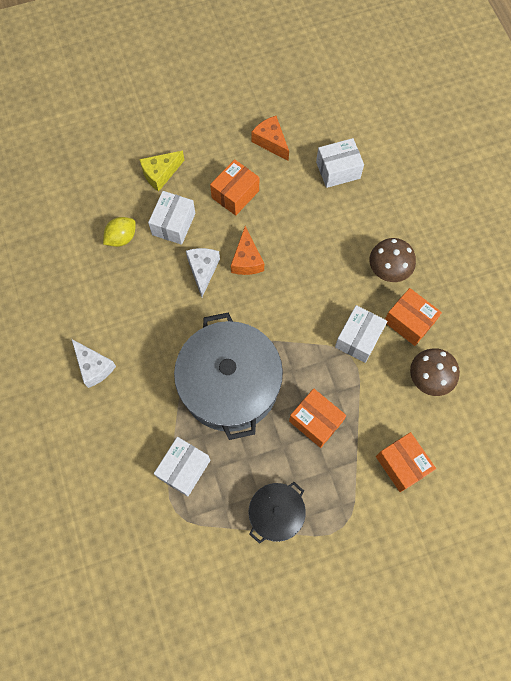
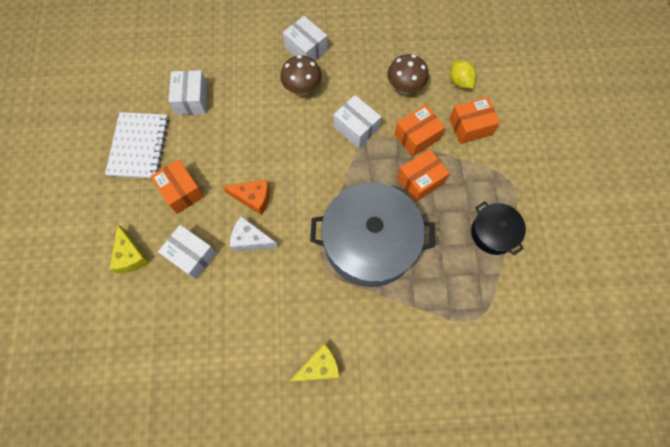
camera: 75 degrees left, 0 degrees up
white cheese [72,339,116,388] -> yellow cheese [289,344,340,382]
yellow lemon [103,217,136,247] -> yellow lemon moved to [450,60,477,89]
white box [154,437,210,497] -> white box moved to [283,16,328,61]
orange cheese [252,116,289,161] -> white notebook [105,112,169,179]
orange box [385,288,442,346] -> orange box moved to [394,105,445,157]

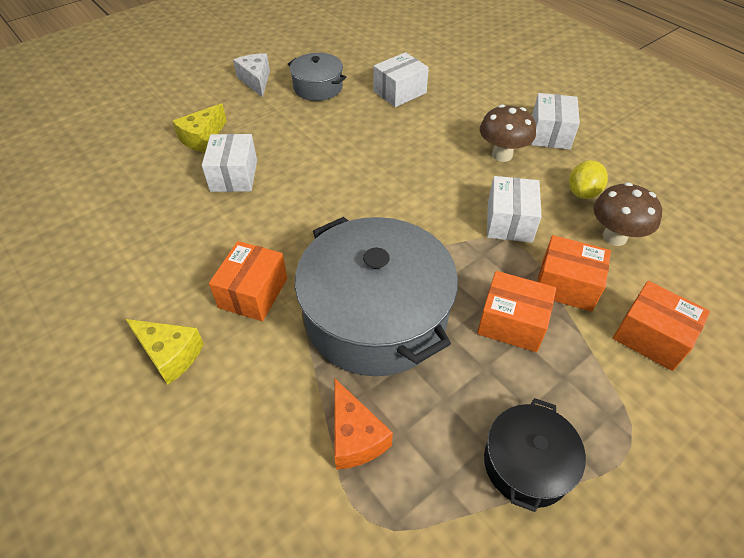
camera: 55 degrees right, 20 degrees down
white notebook [105,112,169,179] -> grey pot [288,53,346,101]
orange box [150,159,204,214] -> orange box moved to [209,241,287,321]
orange cheese [223,180,270,215] -> orange cheese moved to [334,378,393,470]
white cheese [230,216,279,252] -> white cheese moved to [233,53,270,98]
yellow lemon [450,60,477,89] -> yellow lemon moved to [569,160,608,199]

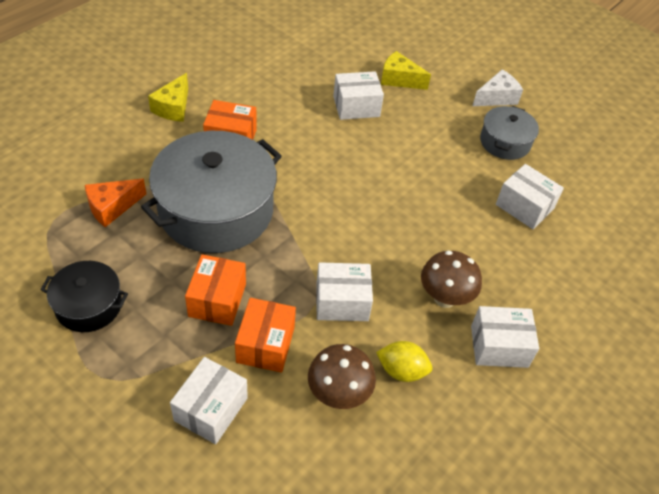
camera: 75 degrees right, 0 degrees up
orange box [613,281,710,371] -> white box [170,357,248,444]

